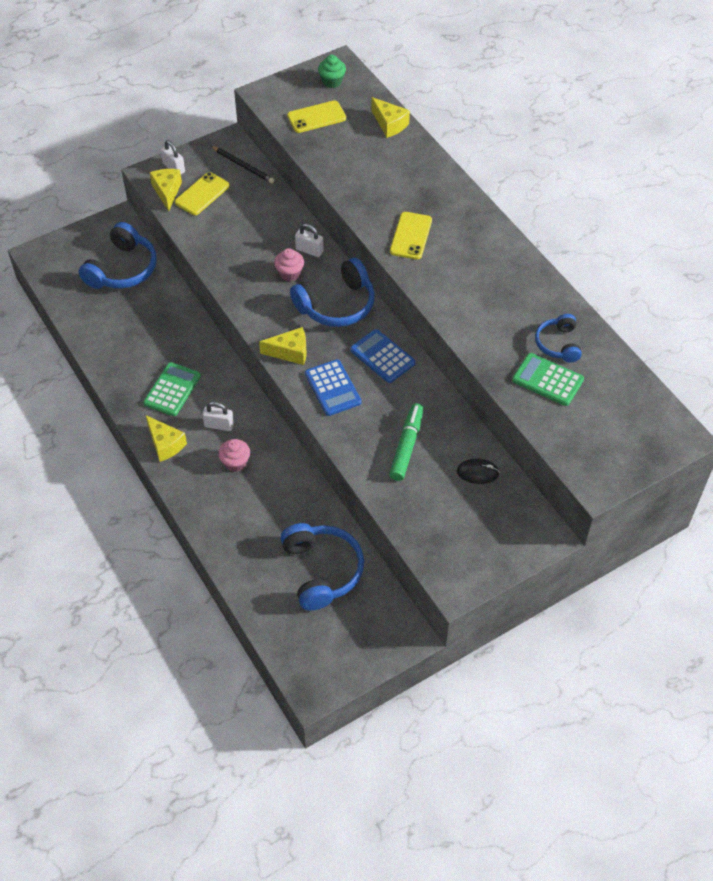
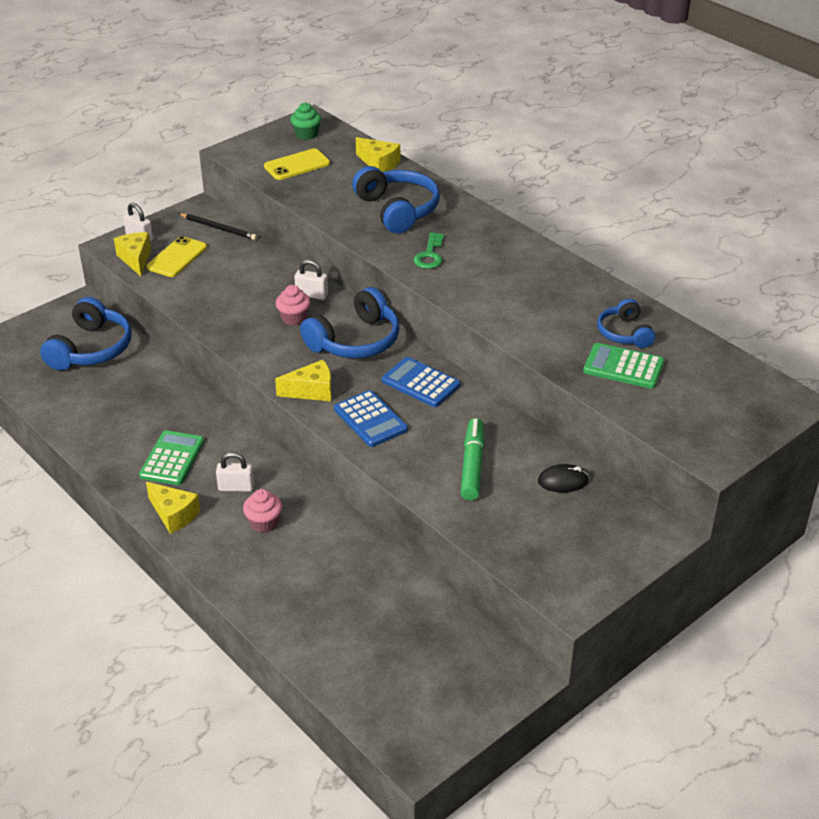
camera: 10 degrees left, 15 degrees down
blue headphones [280,523,364,611] -> blue headphones moved to [352,166,440,234]
yellow phone [390,212,432,259] -> green key [413,232,444,269]

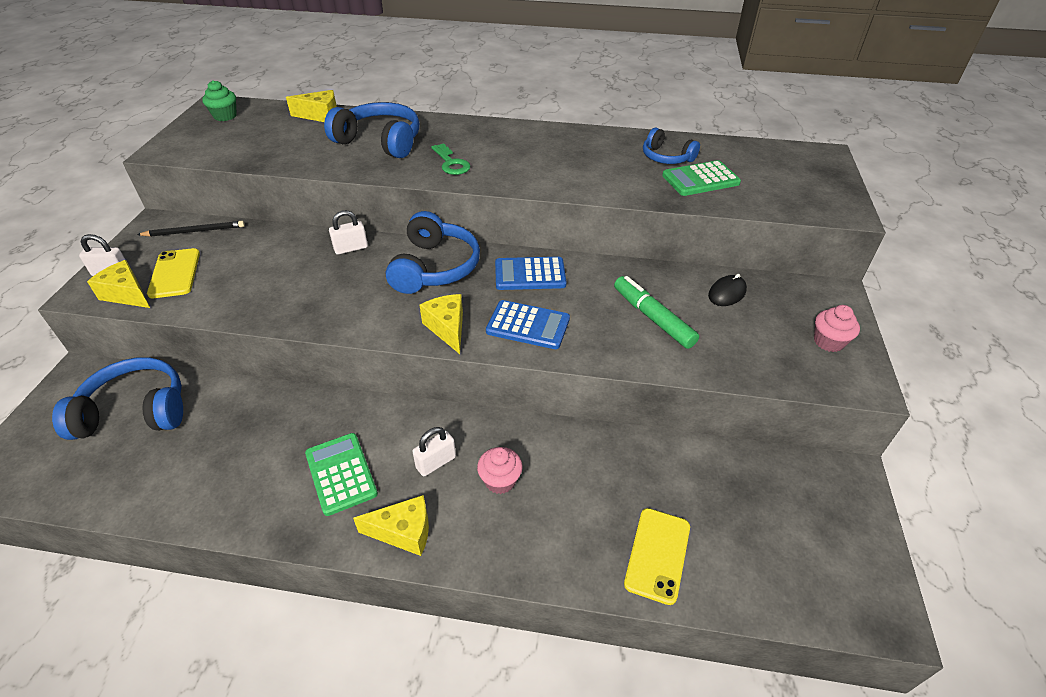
camera: 40 degrees left, 5 degrees up
blue headphones [40,297,132,371] -> blue headphones turned 75 degrees counterclockwise [52,357,183,440]
yellow phone [264,148,330,180] -> yellow phone moved to [624,508,690,605]
yellow cheese [275,360,332,401] -> yellow cheese turned 60 degrees counterclockwise [420,294,463,354]
pink cupcake [276,285,311,325] -> pink cupcake moved to [814,305,860,352]

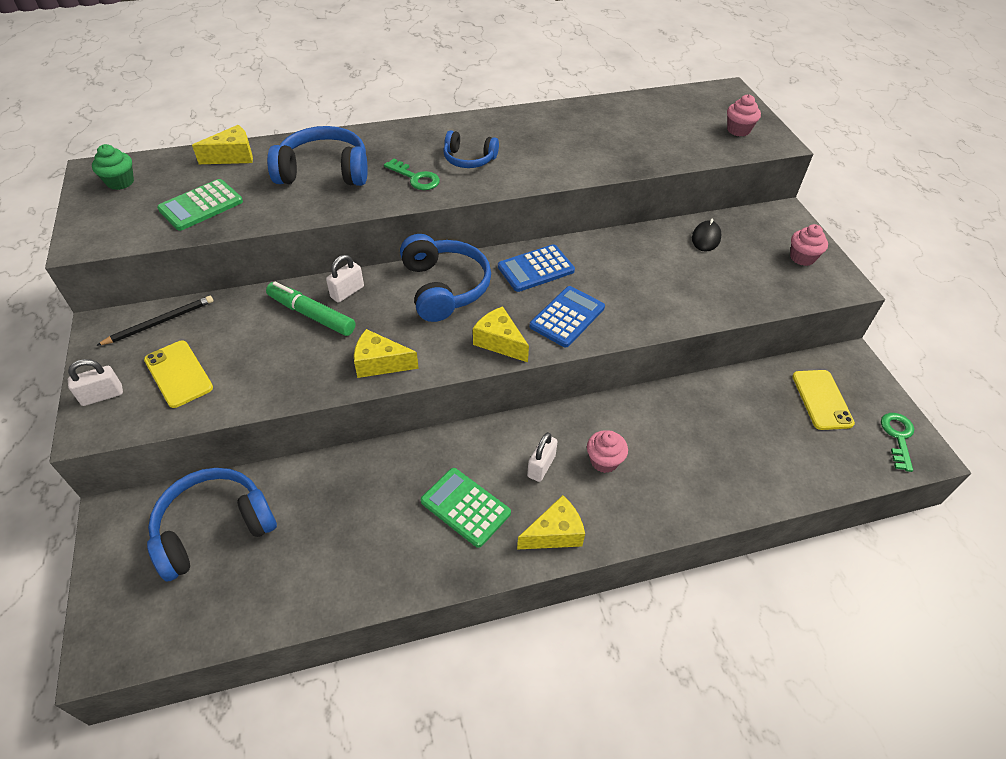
camera: 25 degrees left, 5 degrees up
yellow cheese [87,260,150,308] -> yellow cheese moved to [354,329,419,378]
blue calculator [486,300,570,349] -> blue calculator turned 45 degrees counterclockwise [530,286,605,347]
green marker [614,276,699,349] -> green marker moved to [266,282,355,336]
yellow phone [624,508,690,605] -> yellow phone moved to [792,370,855,430]
blue headphones [643,128,700,164] -> blue headphones moved to [443,130,499,168]
green calculator [662,160,741,196] -> green calculator moved to [157,179,243,231]
none -> pink cupcake [727,94,761,136]
none -> green key [881,413,914,472]

